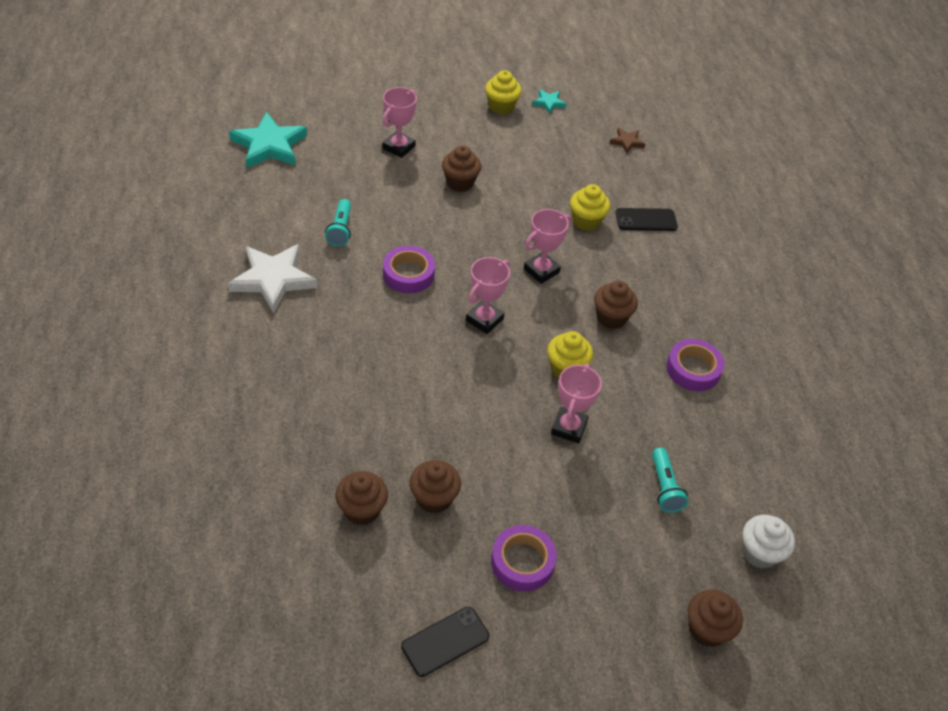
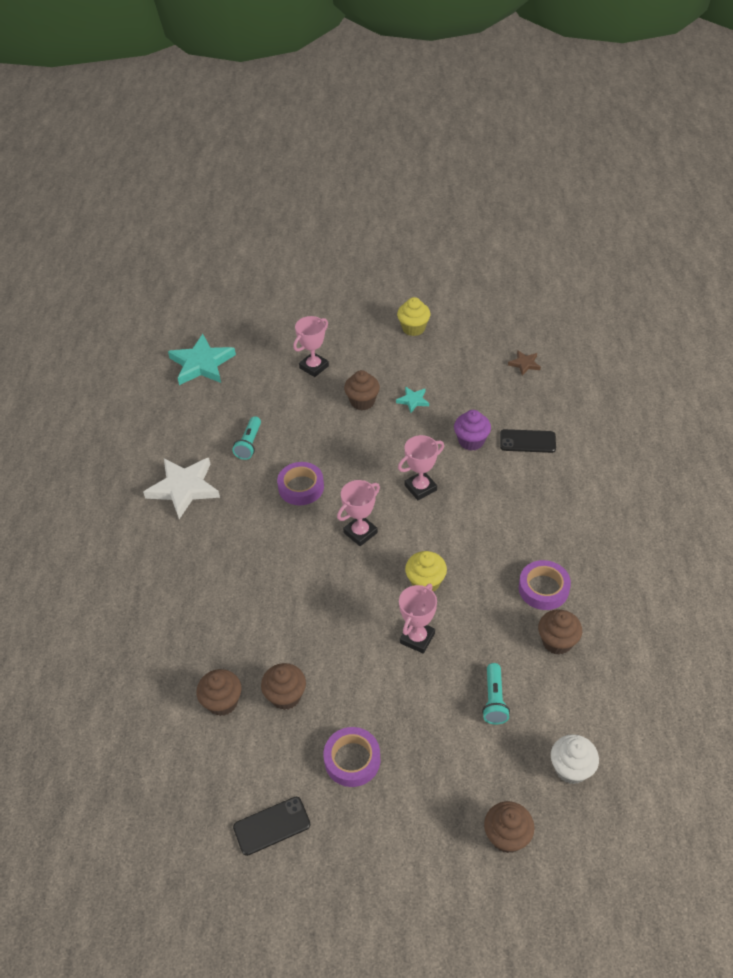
camera: 15 degrees right, 0 degrees up
turquoise star [532,89,567,114] -> turquoise star moved to [396,387,429,413]
yellow cupcake [570,184,610,231] -> purple cupcake [454,410,491,451]
brown cupcake [594,281,638,329] -> brown cupcake moved to [538,609,582,655]

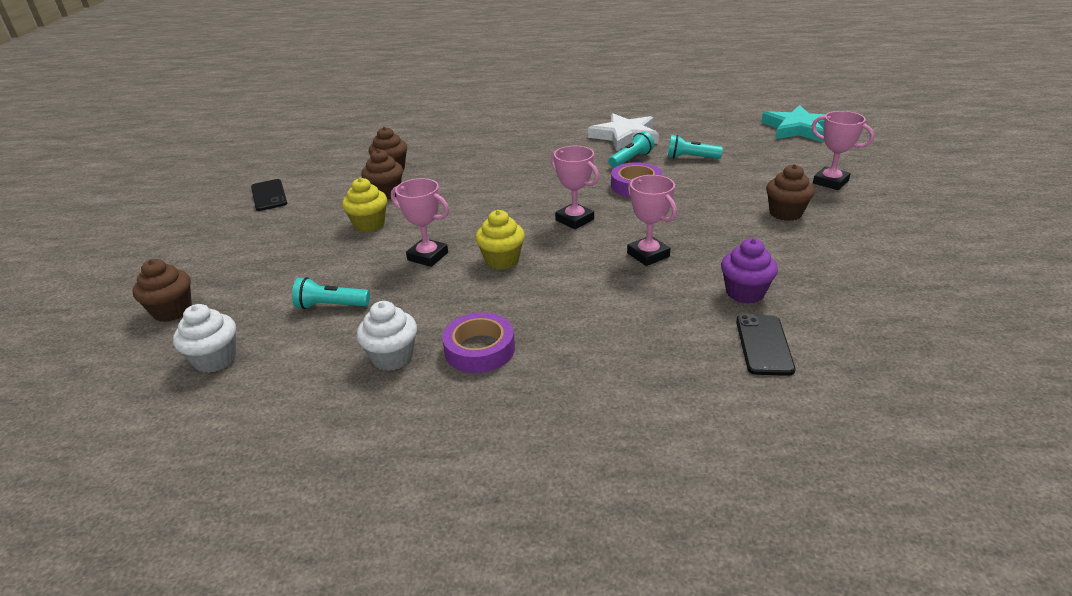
camera: 90 degrees right, 15 degrees down
purple tape [324,727,380,787] -> none
turquoise star [396,387,429,413] -> none
yellow cupcake [397,297,431,336] -> yellow cupcake moved to [342,178,387,232]
brown star [508,350,541,376] -> none
brown cupcake [538,609,582,655] -> white cupcake [356,301,417,371]
none -> turquoise flashlight [609,131,654,168]

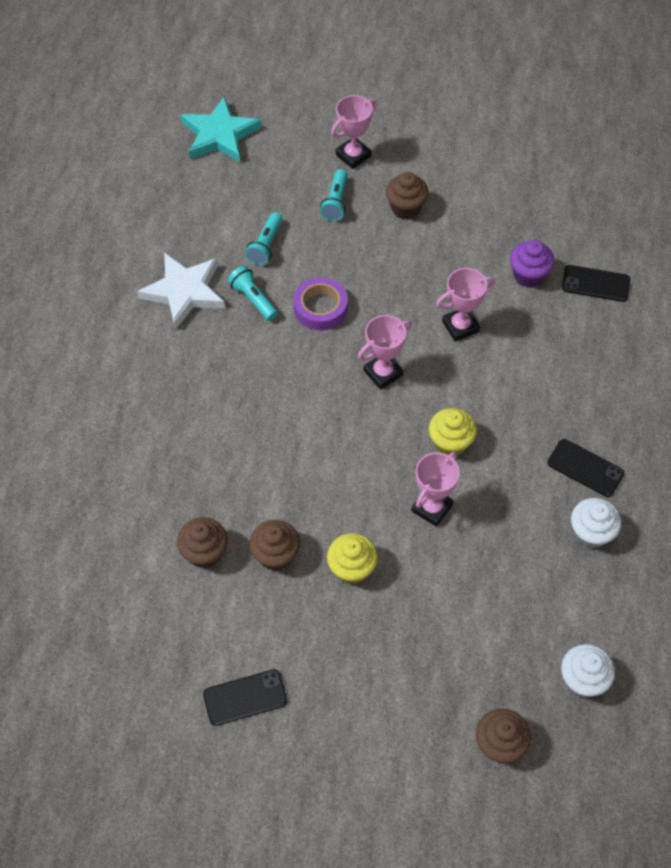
camera: 85 degrees left, 25 degrees up
turquoise flashlight [292,277,370,309] -> turquoise flashlight moved to [320,169,348,221]
purple tape [442,312,515,373] -> black phone [547,439,624,497]

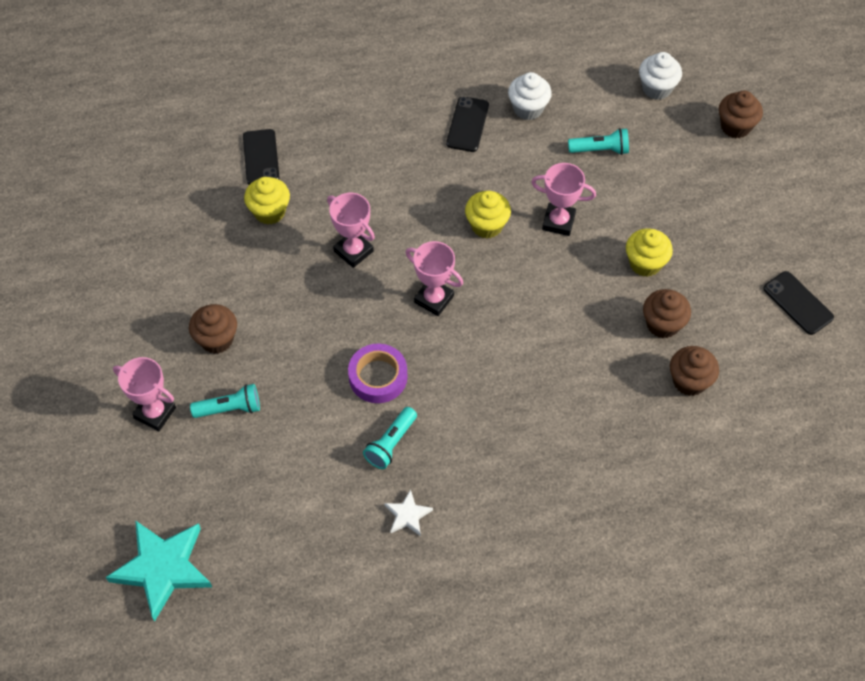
camera: 110 degrees left, 0 degrees up
white star [137,252,225,330] -> white star [384,489,433,536], size x0.48
turquoise flashlight [245,213,283,265] -> turquoise flashlight moved to [568,128,629,155]
purple cupcake [510,240,554,287] -> yellow cupcake [244,177,290,225]

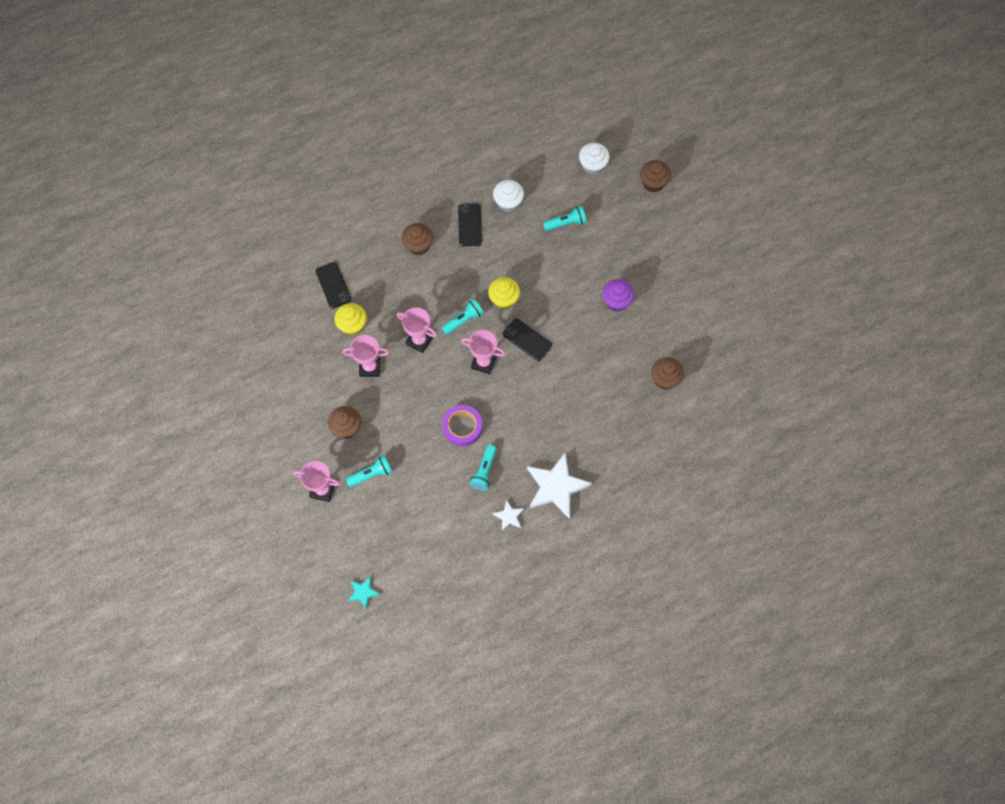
camera: 15 degrees left, 10 degrees up
turquoise star [106,520,212,622] -> turquoise star [348,576,380,609], size x0.48
pink trophy [531,163,596,236] -> pink trophy moved to [342,335,389,377]
yellow cupcake [626,228,673,277] -> purple cupcake [602,279,635,312]
brown cupcake [643,289,691,338] -> brown cupcake moved to [402,223,433,255]
black phone [763,271,834,335] -> black phone moved to [503,318,552,361]
none -> turquoise flashlight [441,299,484,335]
none -> white star [527,453,592,519]

